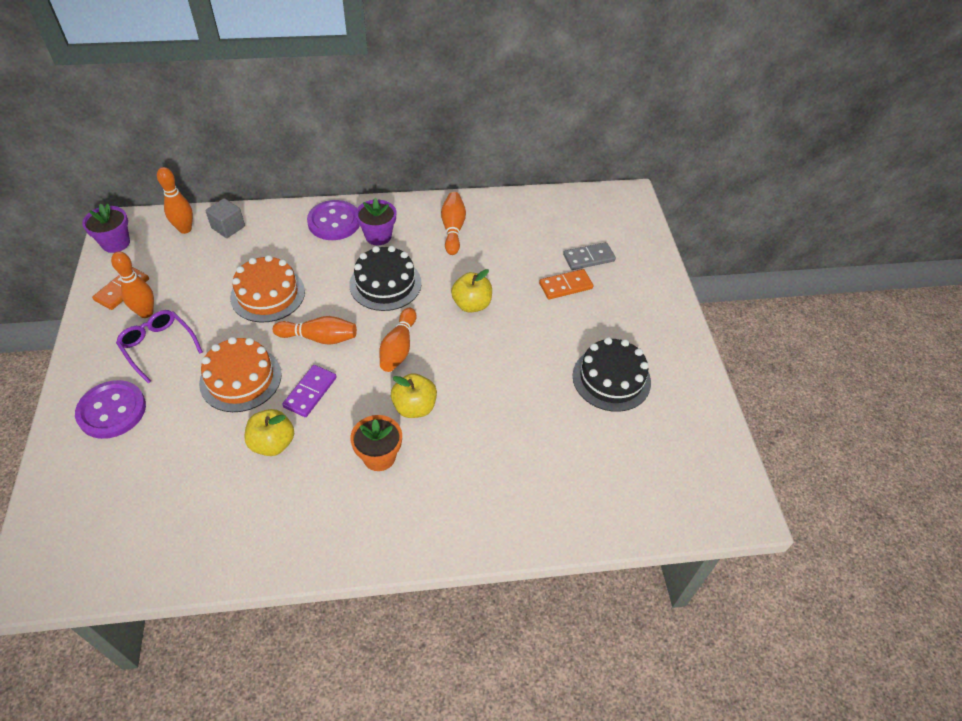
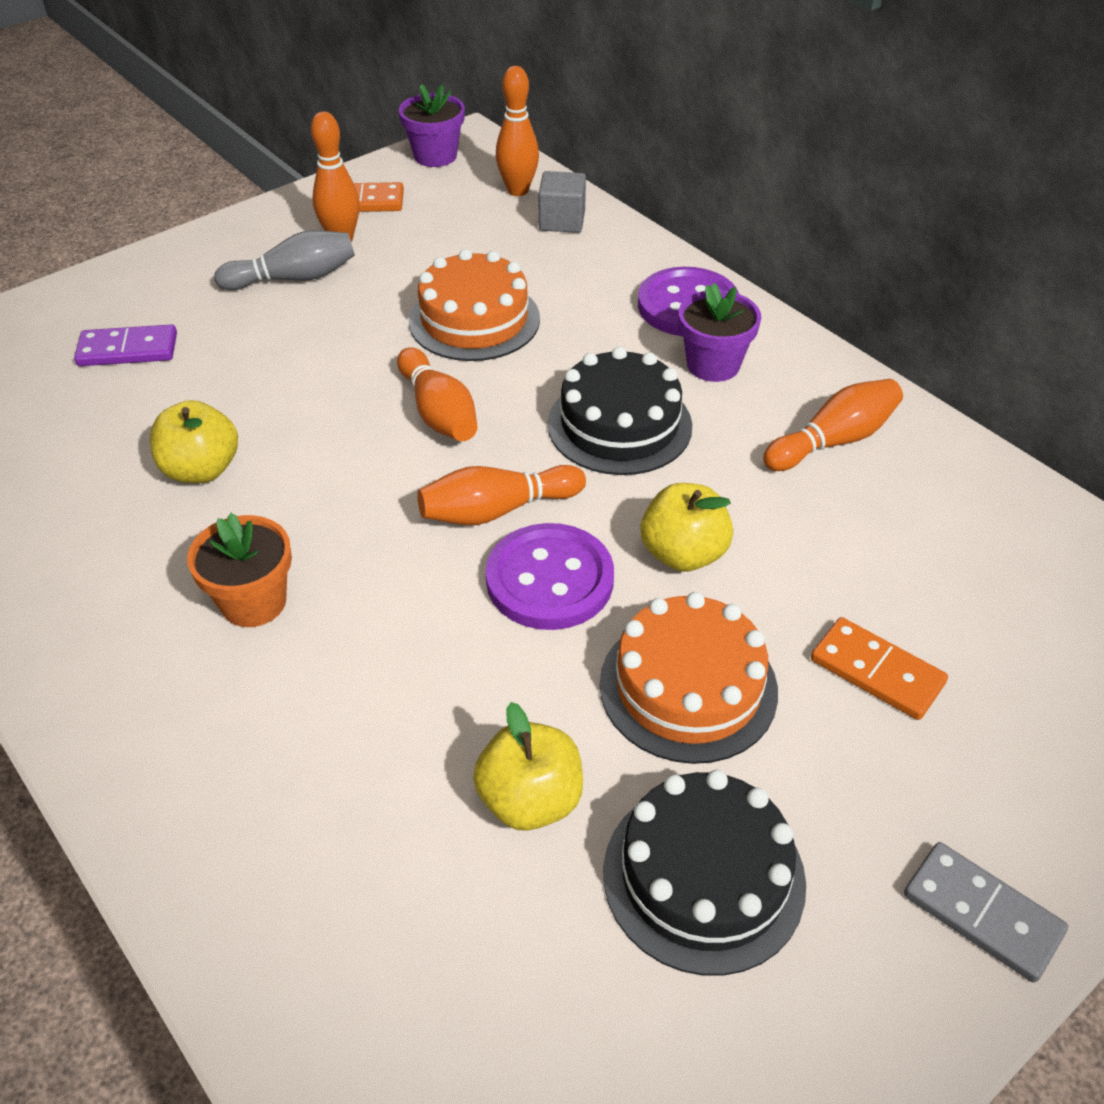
camera: 60 degrees right, 5 degrees down
purple button [75,380,146,439] -> purple button moved to [485,523,614,630]
purple glasses [116,310,203,383] -> grey bowling pin [214,230,355,290]
orange cake [199,337,282,412] -> orange cake moved to [600,592,778,764]
purple domino [282,365,337,417] -> purple domino moved to [74,324,177,366]
yellow apple [391,373,437,418] -> yellow apple moved to [473,702,583,831]
grey domino [563,242,616,270] -> grey domino moved to [904,842,1068,983]

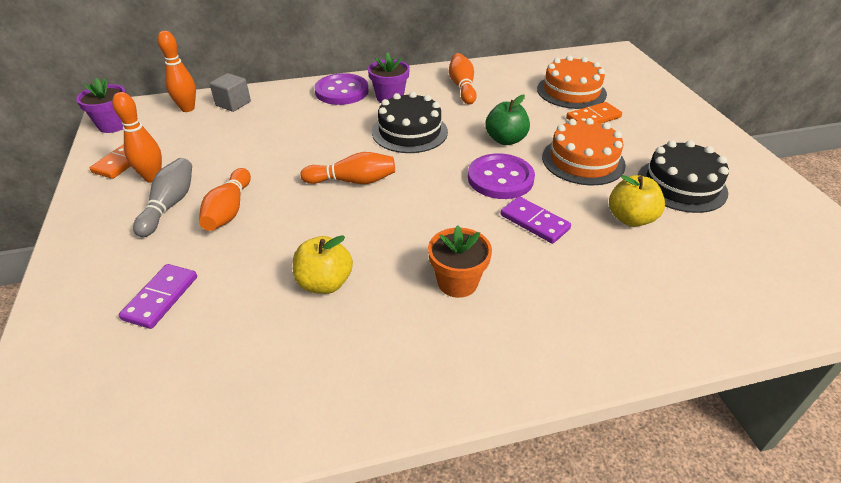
camera: 65 degrees left, 5 degrees down
orange cake [409,249,540,361] -> orange cake moved to [537,55,607,109]
orange bowling pin [417,465,586,525] -> orange bowling pin moved to [199,168,251,231]
yellow apple [641,483,733,572] -> green apple [485,95,530,145]
grey domino [904,842,1068,983] -> none
none -> purple domino [500,196,571,244]

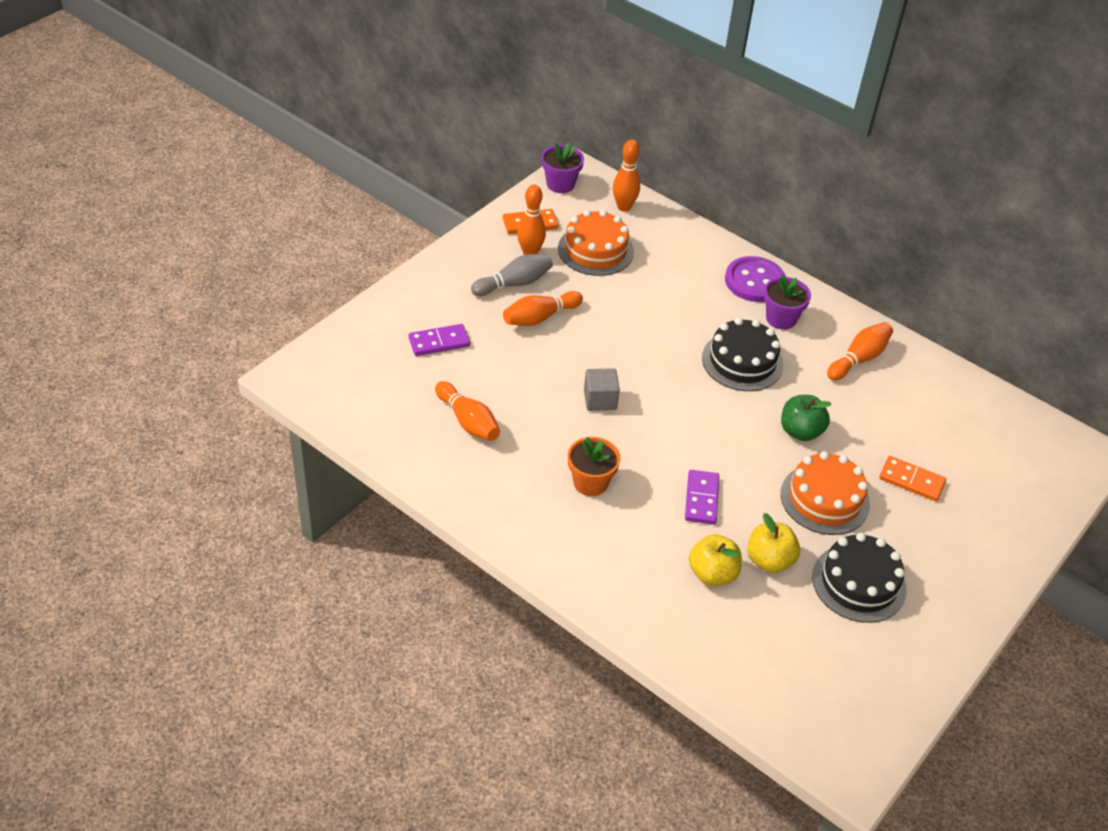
camera: 50 degrees right, 5 degrees up
grey cube [210,73,251,112] -> grey cube moved to [584,368,620,411]
yellow apple [293,235,353,294] -> yellow apple moved to [689,534,742,586]
orange bowling pin [300,152,395,184] -> orange bowling pin moved to [435,381,500,441]
purple button [468,153,535,199] -> none
orange cake [537,55,607,109] -> orange cake moved to [558,210,634,276]

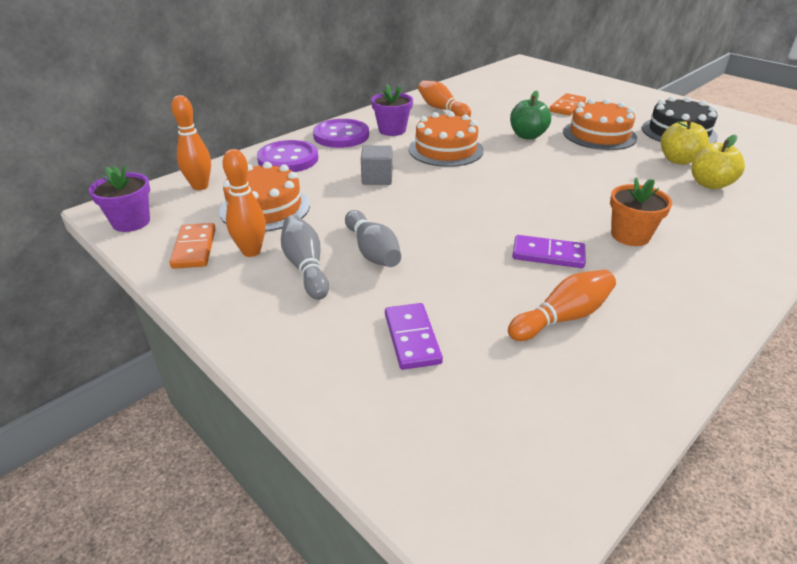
camera: 80 degrees left, 10 degrees down
orange bowling pin [503,291,583,326] -> grey bowling pin [345,210,401,267]
grey cube [584,368,620,411] -> grey cube moved to [361,145,392,185]
purple domino [685,470,719,525] -> purple domino moved to [512,235,586,268]
black cake [702,318,784,391] -> orange cake [409,111,484,167]
none -> purple button [257,140,318,172]

